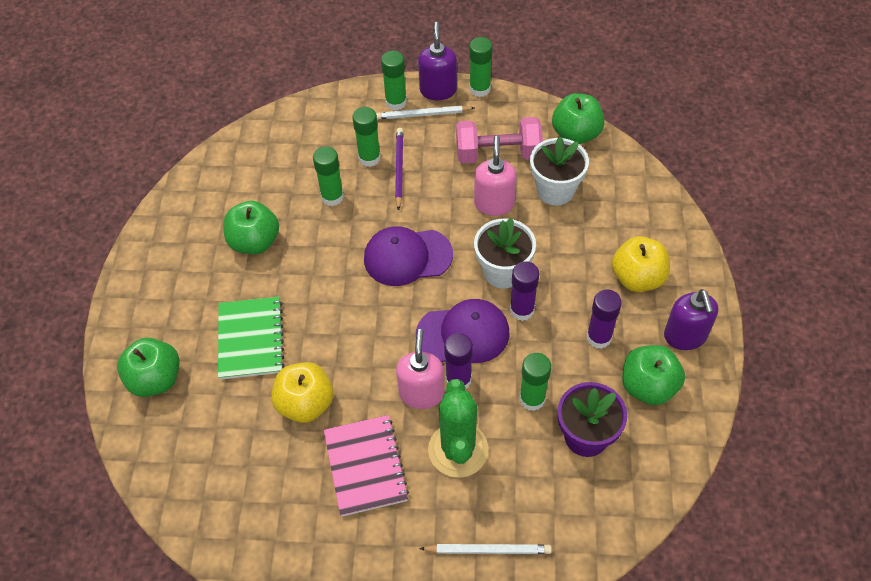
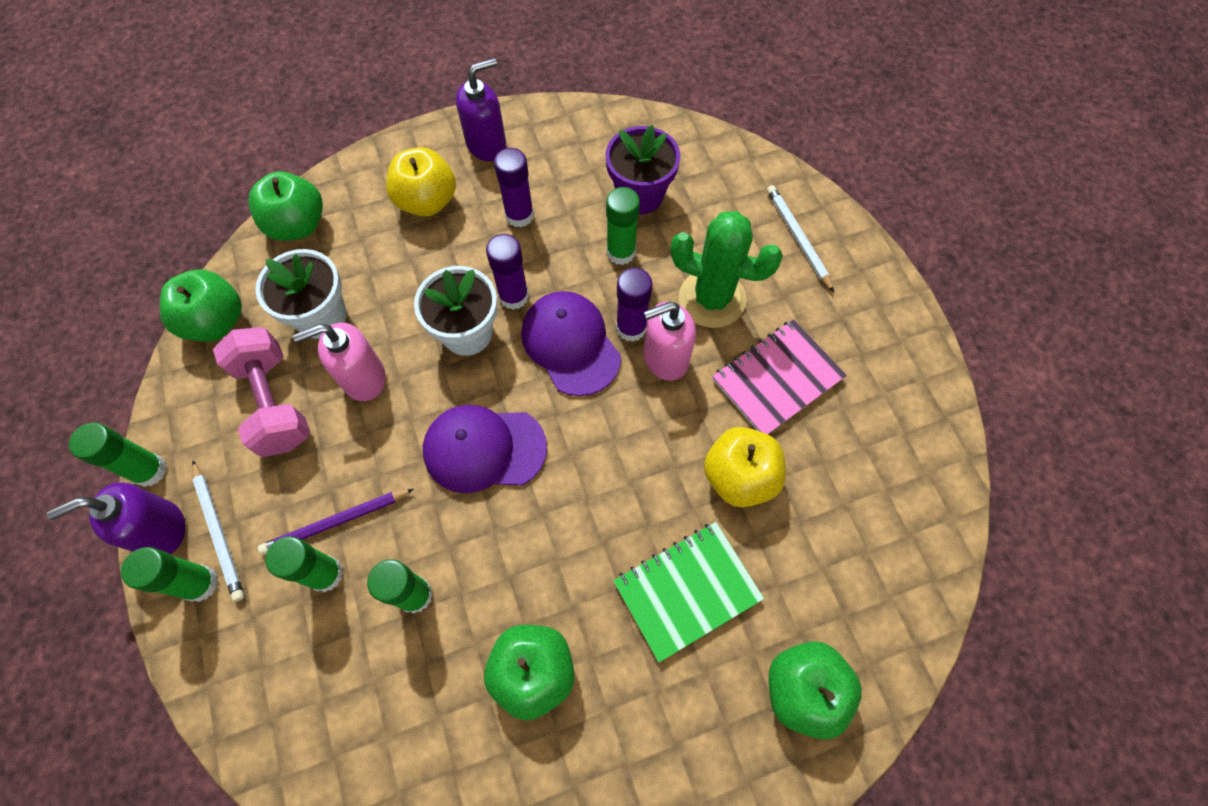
camera: 115 degrees left, 10 degrees up
purple cap [364,226,453,286] -> purple cap turned 120 degrees clockwise [423,405,547,493]
green cactus [428,379,489,478] -> green cactus turned 45 degrees clockwise [670,211,783,328]
green apple [622,345,685,405] -> green apple moved to [248,171,323,241]

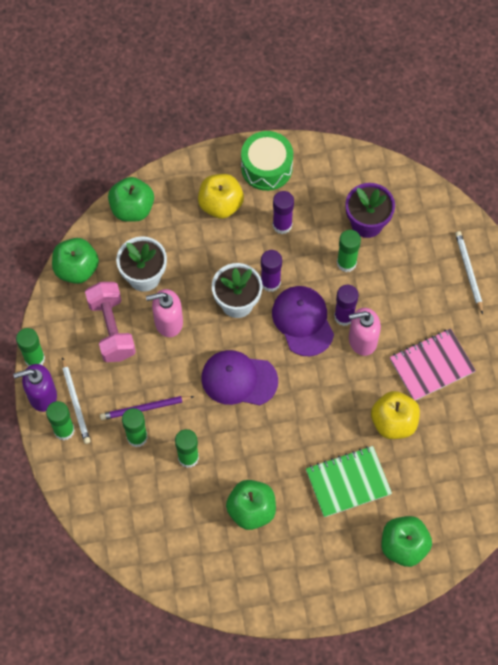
camera: 10 degrees right, 0 degrees up
purple soap dispenser [456,58,506,161] -> green drum [241,131,293,191]
green cactus [670,211,783,328] -> none

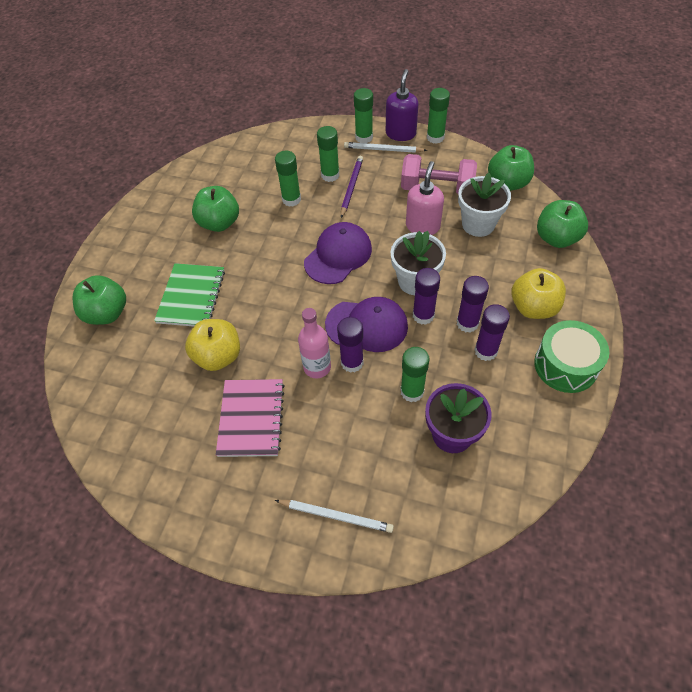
camera: 120 degrees right, 10 degrees down
pink soap dispenser [349,308,381,356] -> pink bottle [298,308,331,378]
none -> purple glue stick [457,276,489,333]

